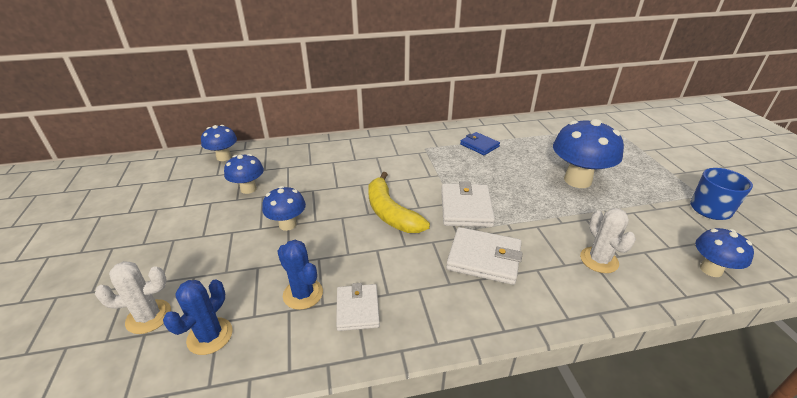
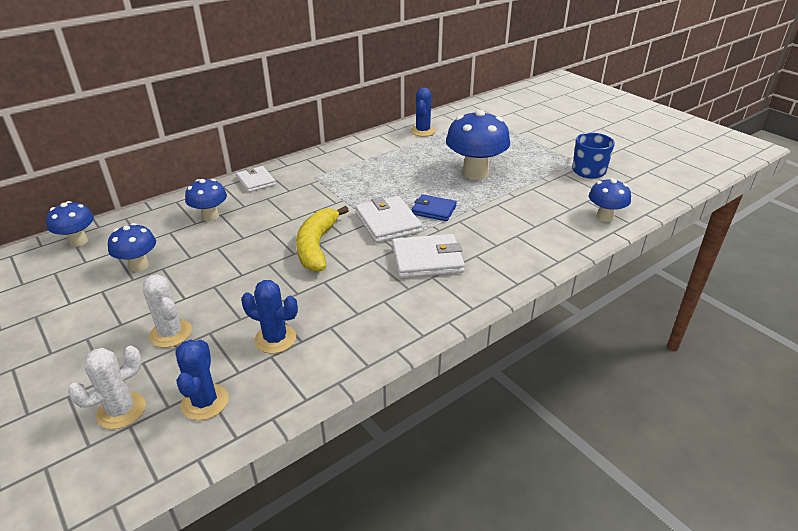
camera: 25 degrees left, 0 degrees up
blue mushroom [262,186,306,231] -> blue mushroom moved to [185,179,227,221]
white wallet [336,283,380,331] -> white wallet moved to [236,166,276,192]
yellow banana [368,172,430,233] -> yellow banana turned 60 degrees clockwise [296,206,349,272]
blue wallet [460,132,500,155] -> blue wallet moved to [412,194,457,221]
white cactus [580,208,636,273] -> white cactus moved to [143,274,192,348]
none -> blue cactus [410,88,436,137]

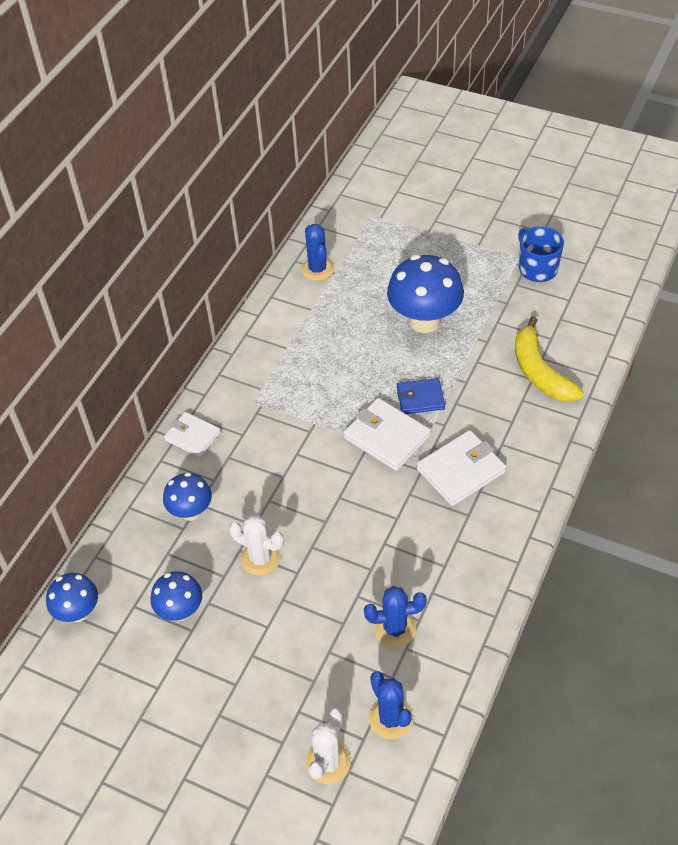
camera: 25 degrees left, 15 degrees up
white cactus [143,274,192,348] -> white cactus moved to [229,516,284,575]
yellow banana [296,206,349,272] -> yellow banana moved to [515,316,584,402]
blue mushroom [589,178,631,222] -> none

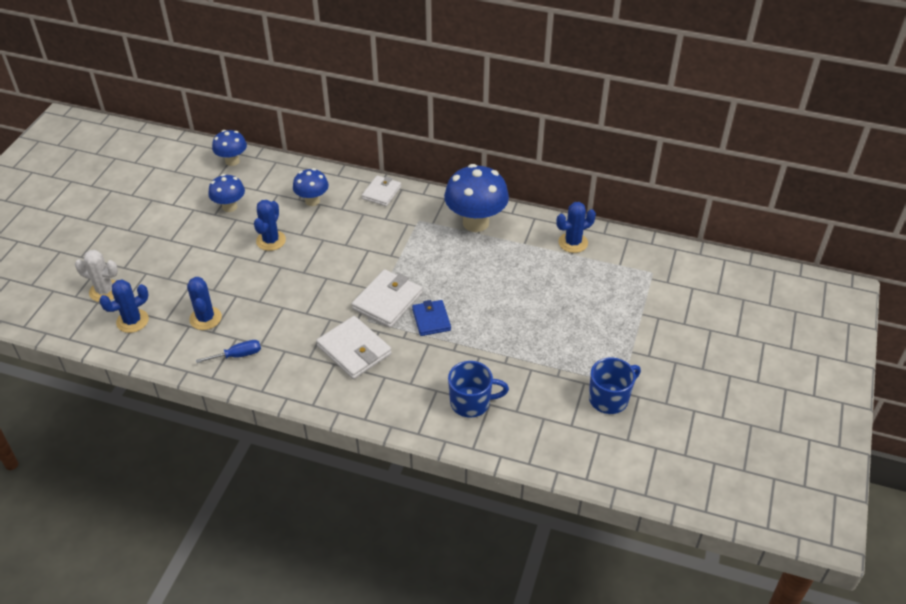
camera: 80 degrees right, 5 degrees down
white cactus [229,516,284,575] -> blue cactus [254,200,286,251]
blue mushroom [387,255,464,333] -> blue mushroom moved to [444,164,509,232]
yellow banana [515,316,584,402] -> blue mug [448,361,509,418]
none -> blue screwdriver [196,340,261,363]

